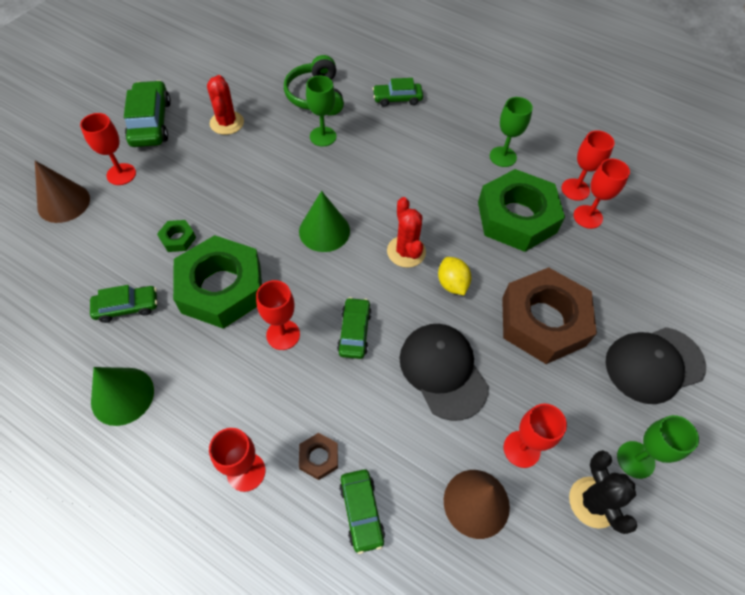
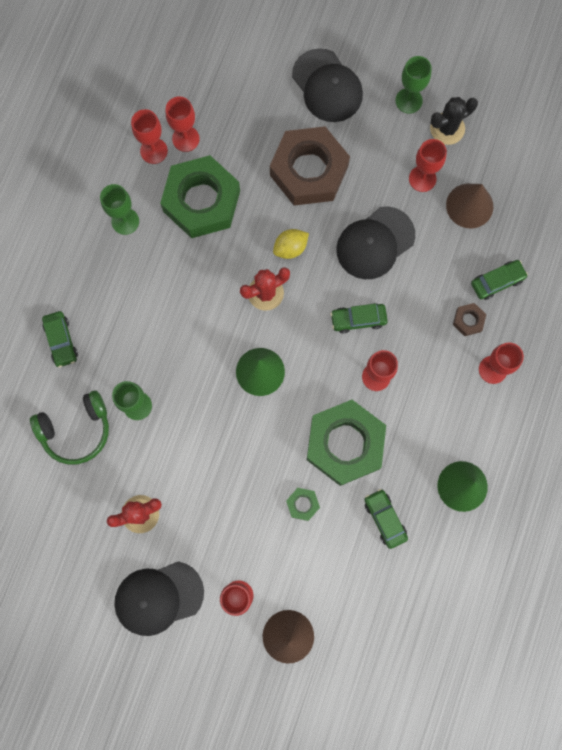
camera: 100 degrees left, 20 degrees up
green car [124,80,171,147] -> black cap [114,561,204,636]

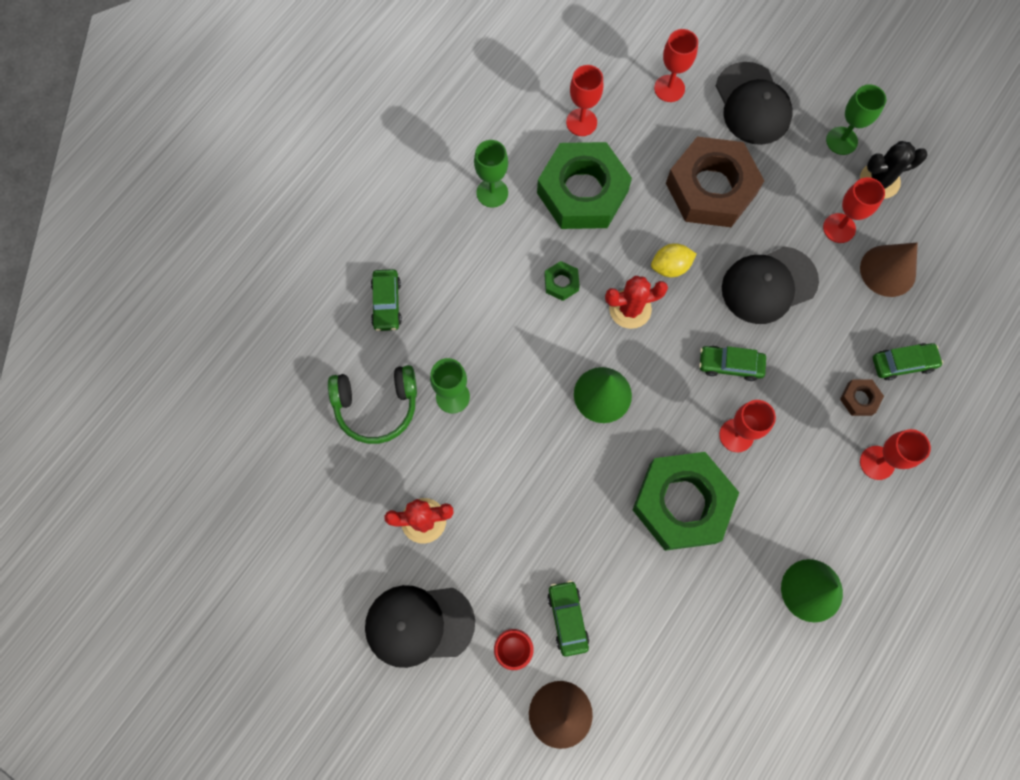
camera: 15 degrees right, 5 degrees down
red goblet [131,109,168,164] -> red goblet moved to [654,29,698,102]
green nut [286,488,320,521] -> green nut moved to [544,261,580,301]
green car [364,489,408,549] -> green car moved to [547,580,589,657]

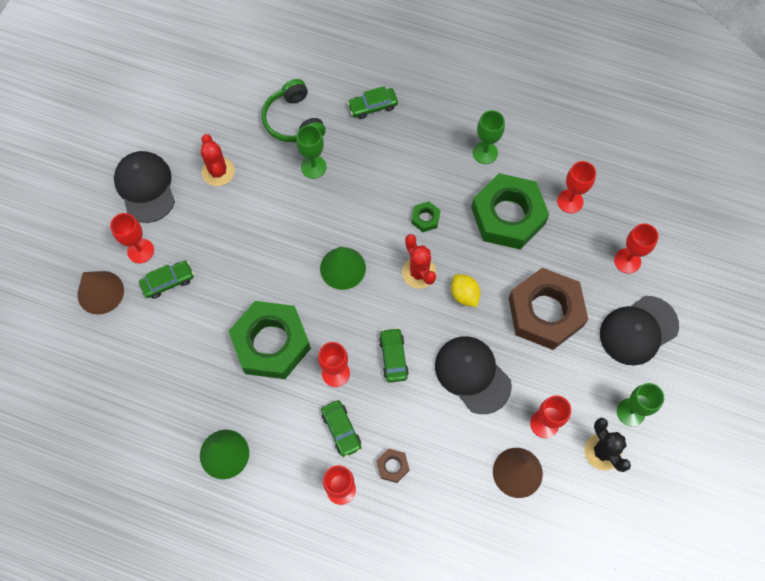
camera: 75 degrees right, 5 degrees down
green car [873,343,943,380] -> green car moved to [321,400,362,458]

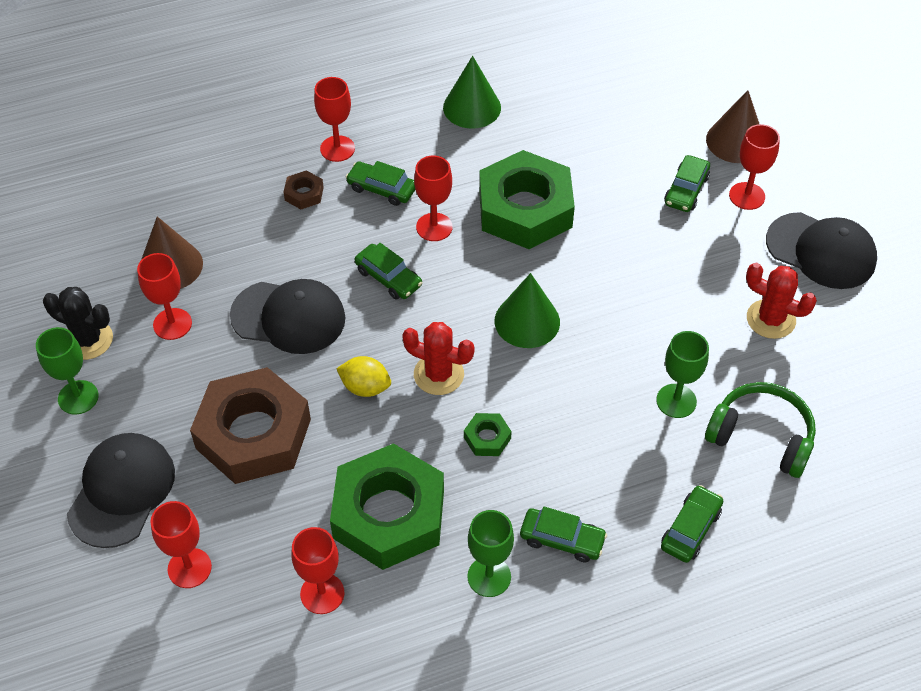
camera: 140 degrees right, 15 degrees down
none -> green car [520,507,607,562]

